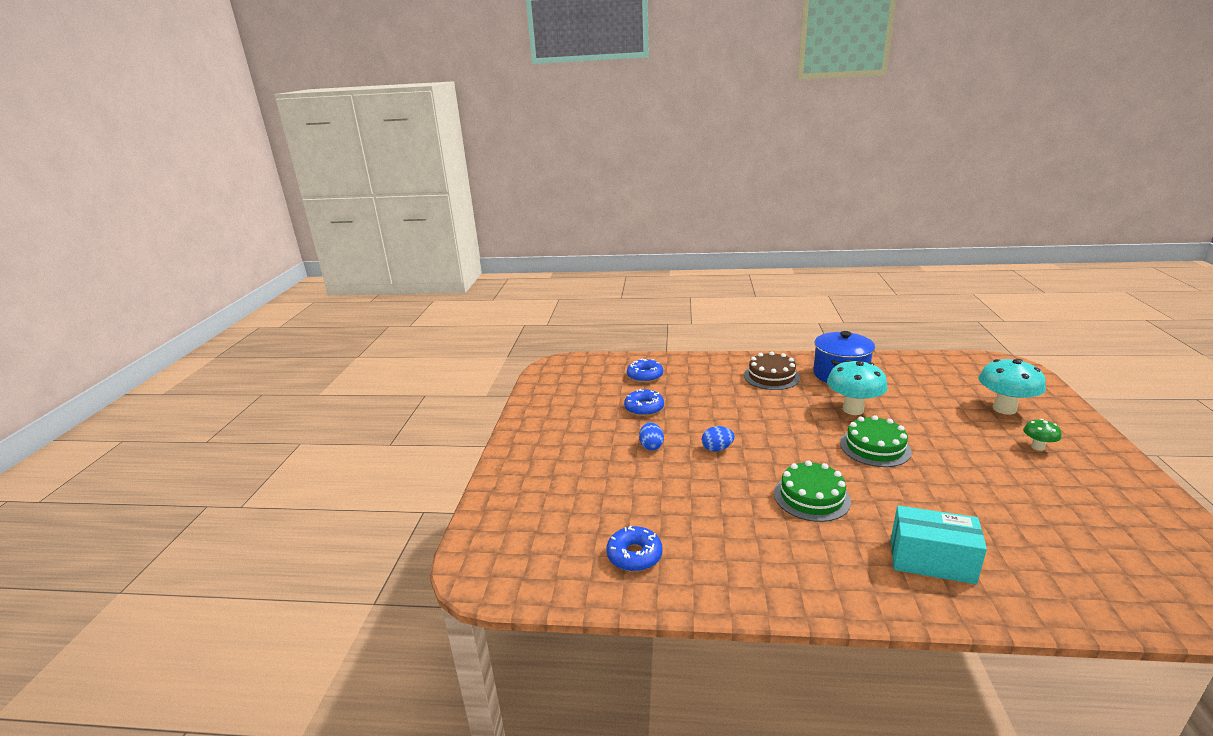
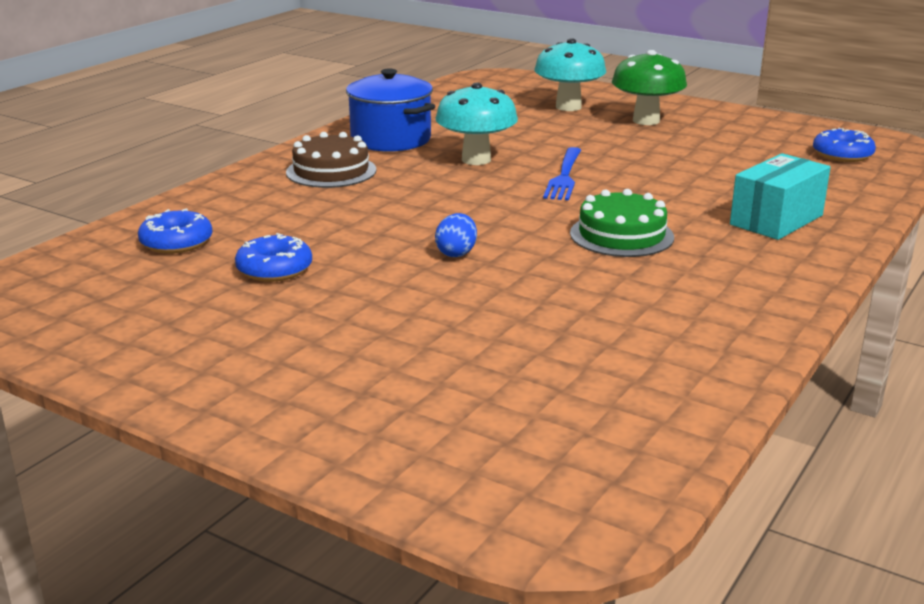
camera: 65 degrees left, 0 degrees up
blue donut [606,526,663,571] -> blue donut moved to [813,128,876,162]
blue egg [639,422,664,450] -> none
green cake [840,415,912,467] -> blue fork [543,147,581,201]
green mushroom [1023,419,1061,451] -> green mushroom [612,50,687,125], size x1.96

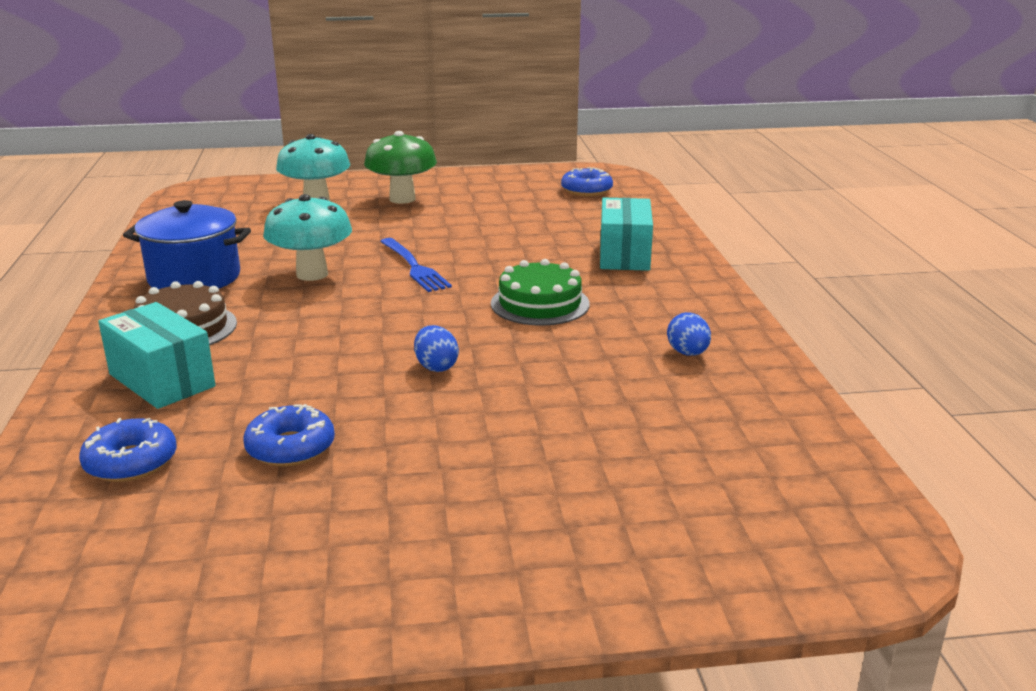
camera: 40 degrees left, 0 degrees up
none -> turquoise box [98,302,215,409]
none -> blue egg [667,312,711,356]

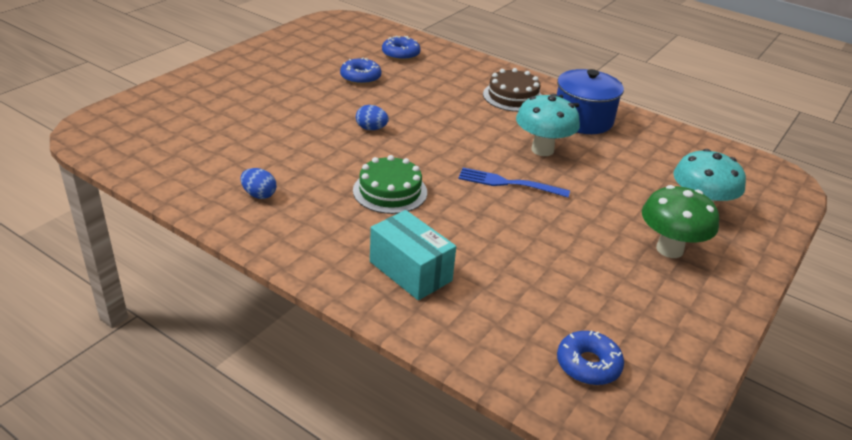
camera: 130 degrees right, 10 degrees up
turquoise box [98,302,215,409] -> none

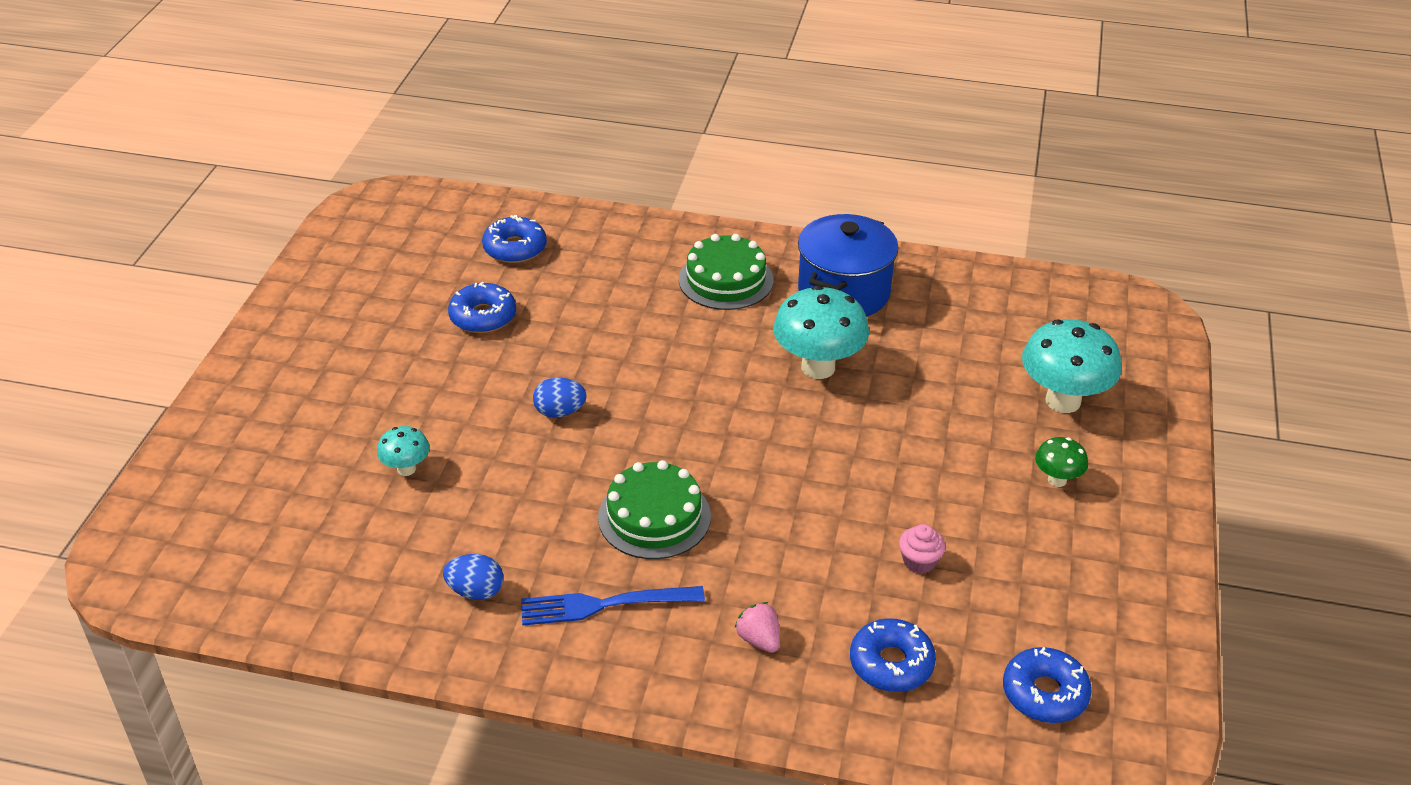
camera: 20 degrees left, 5 degrees up
turquoise box [370,210,456,300] -> pink strawberry [735,602,780,653]
blue fork [458,168,570,198] -> blue fork moved to [521,586,705,626]
brown cake [483,68,542,112] -> green cake [679,234,773,310]
green mushroom [642,185,719,258] -> green mushroom [1035,437,1088,487], size x0.51
none -> turquoise mushroom [377,426,430,476]
none -> blue donut [850,618,936,692]
none -> pink cupcake [899,524,945,574]

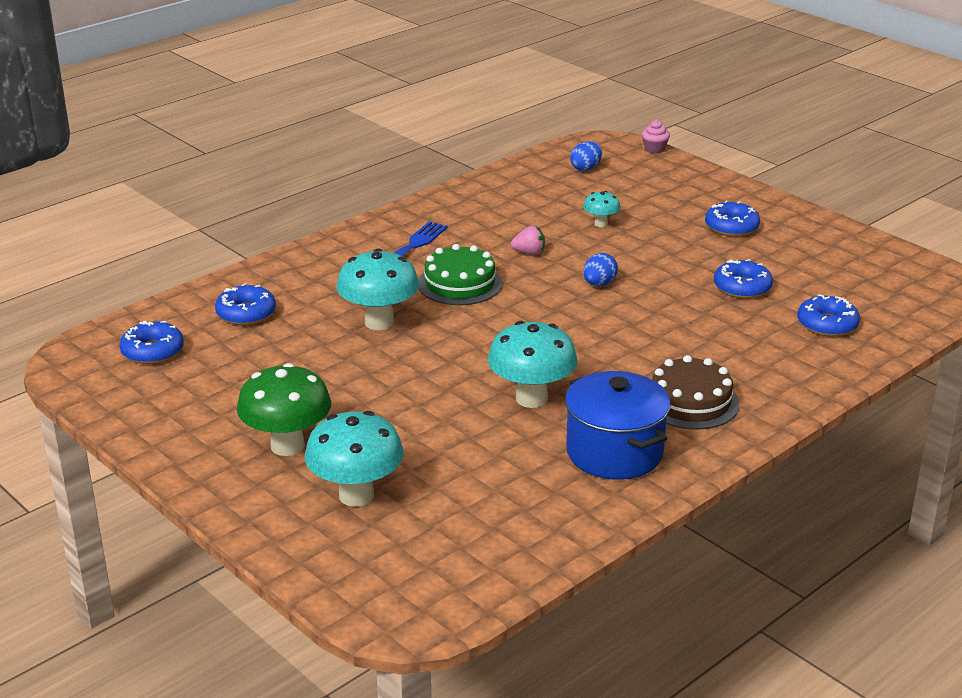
camera: 125 degrees right, 10 degrees down
blue egg [443,554,504,600] -> blue egg moved to [570,141,602,171]
green cake [679,234,773,310] -> brown cake [652,355,739,430]
pink strawberry [735,602,780,653] -> pink strawberry moved to [511,226,545,255]
pink cupcake [899,524,945,574] -> pink cupcake moved to [642,120,670,153]
green mushroom [1035,437,1088,487] -> green mushroom [237,363,331,456], size x1.96
none -> turquoise mushroom [337,249,419,330]
none -> blue donut [705,200,760,237]

